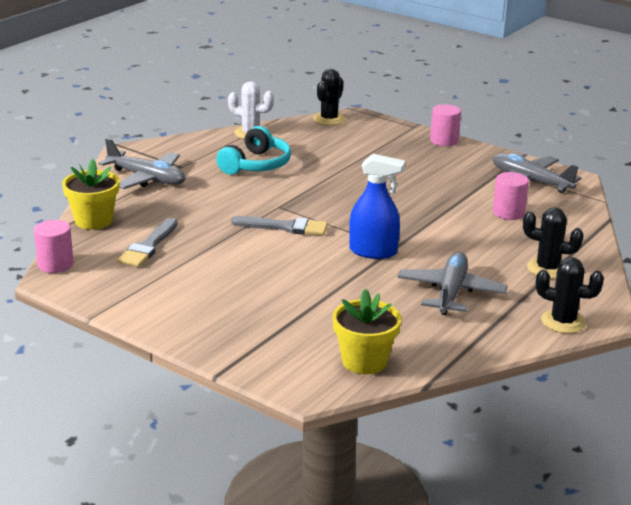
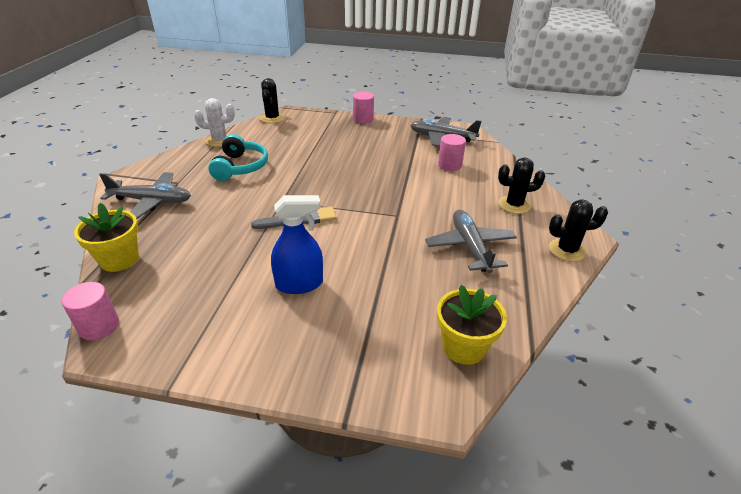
camera: 25 degrees left, 10 degrees up
grey brush [118,218,177,267] -> none
blue spray bottle [349,154,405,259] -> blue spray bottle moved to [271,195,323,294]

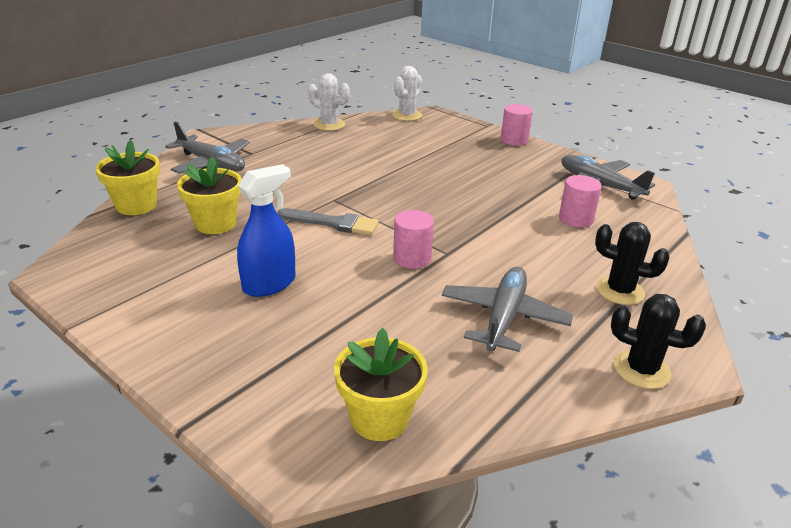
camera: 30 degrees right, 5 degrees down
pink cylinder [62,282,119,341] -> pink cylinder moved to [393,210,434,269]
turquoise headphones [208,134,268,181] -> none
black cactus [260,78,285,123] -> white cactus [392,66,422,121]
blue spray bottle [271,195,323,294] -> blue spray bottle turned 60 degrees counterclockwise [237,164,296,297]
none -> yellow flower pot [177,157,242,234]

